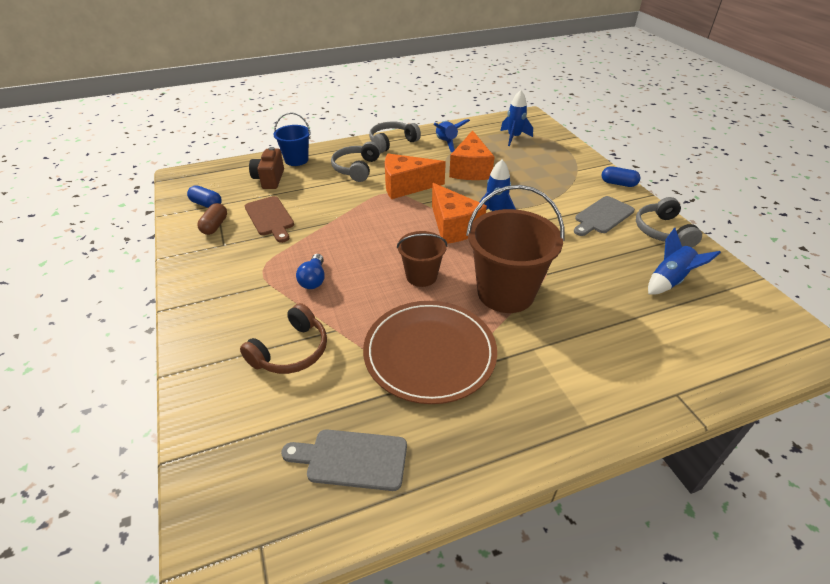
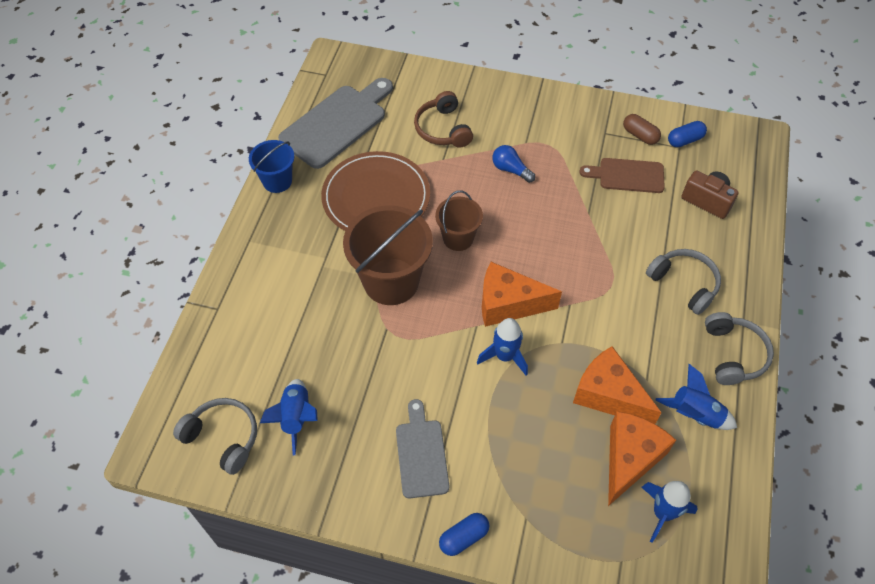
camera: 125 degrees right, 15 degrees up
blue bucket [274,112,310,166] -> blue bucket moved to [249,140,294,193]
grey cutting board [281,429,407,491] -> grey cutting board [278,78,393,169], size x1.65
orange cheese [385,154,446,199] -> orange cheese moved to [608,411,676,506]
grey headphones [636,197,702,248] -> grey headphones moved to [173,398,257,475]

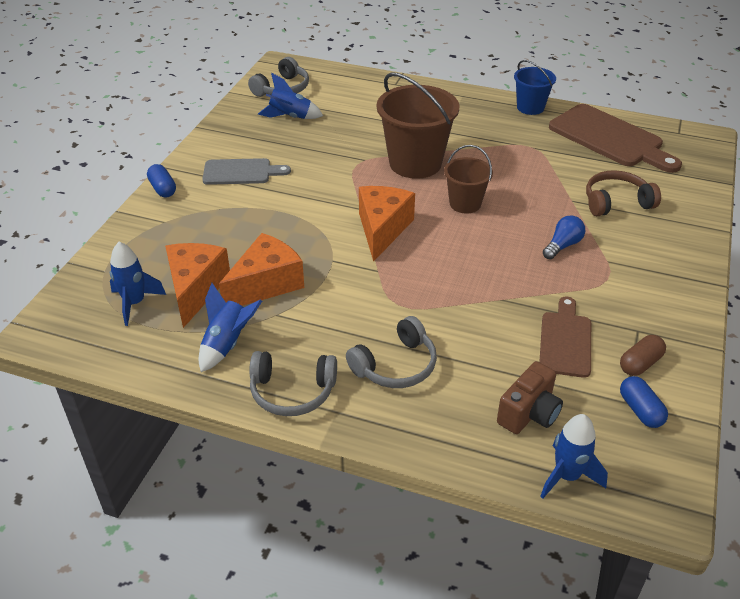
camera: 95 degrees right, 15 degrees down
grey cutting board [278,78,393,169] -> brown cutting board [549,104,682,173]
brown plate [321,151,430,231] -> none
blue rocket [477,318,528,376] -> blue rocket moved to [540,414,608,499]
orange cheese [608,411,676,506] -> orange cheese turned 120 degrees counterclockwise [165,243,230,328]

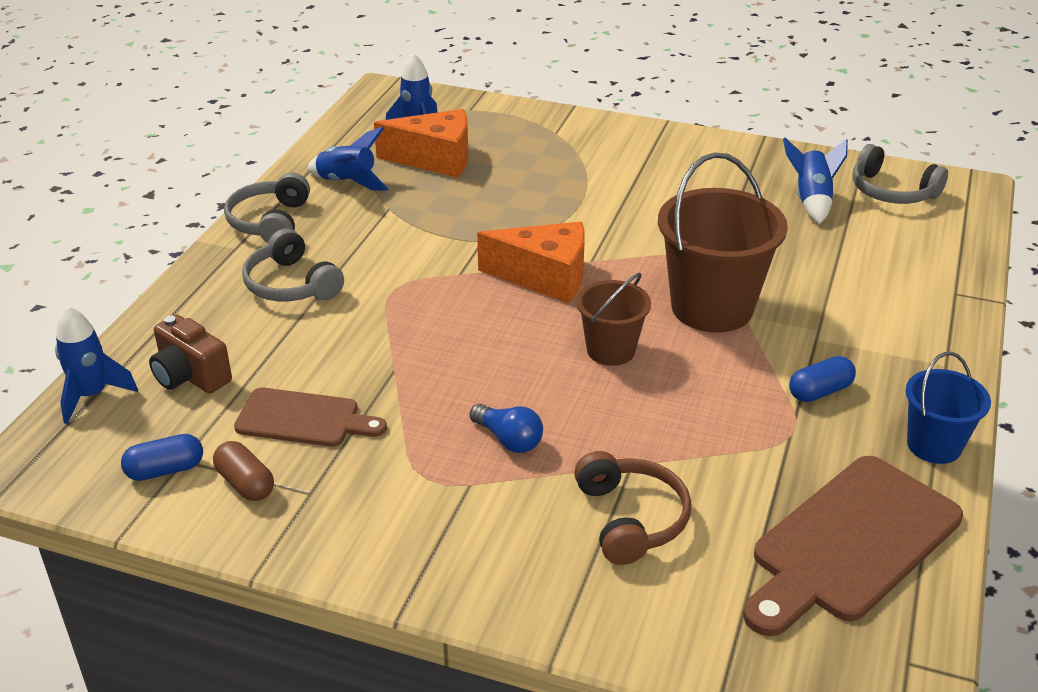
camera: 90 degrees right, 5 degrees down
blue capsule [147,164,176,198] -> blue capsule moved to [789,356,856,402]
grey cutting board [202,158,291,185] -> none
orange cheese [219,233,304,306] -> none

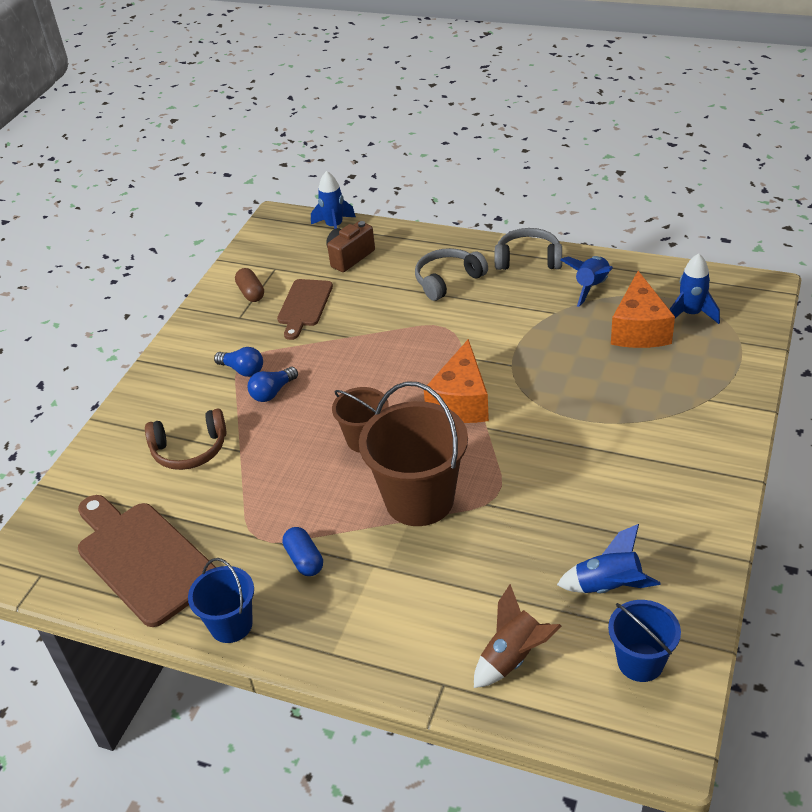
camera: 95 degrees right, 5 degrees up
blue capsule [121,434,203,481] -> none
brown capsule [213,441,274,501] -> brown capsule turned 75 degrees counterclockwise [235,268,264,302]
grey headphones [852,144,948,204] -> blue bucket [608,600,681,682]
none -> blue light bulb [214,347,263,377]
none -> brown rocket [474,584,561,688]

